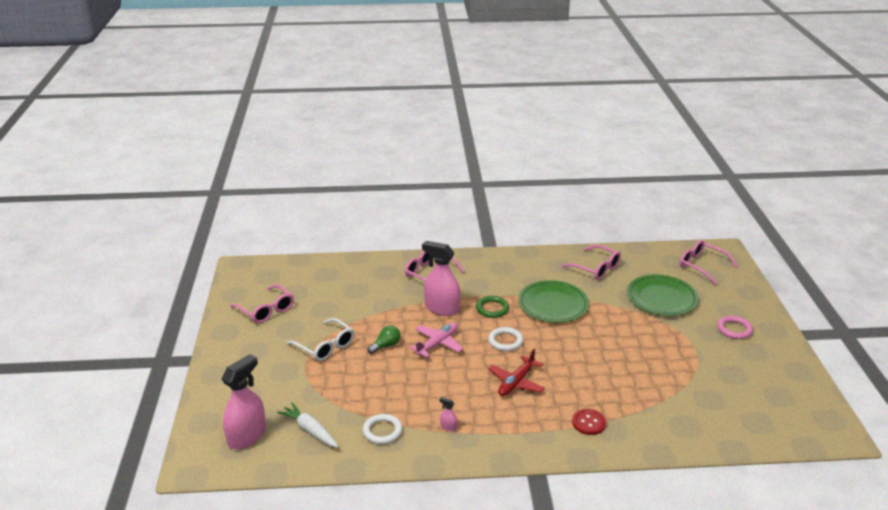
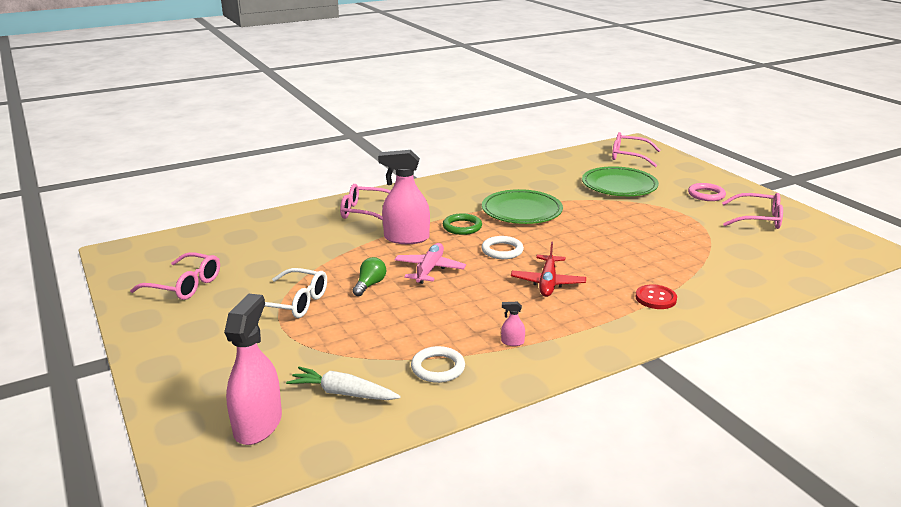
camera: 25 degrees left, 5 degrees down
pink glasses [561,245,621,280] -> pink glasses moved to [722,193,783,229]

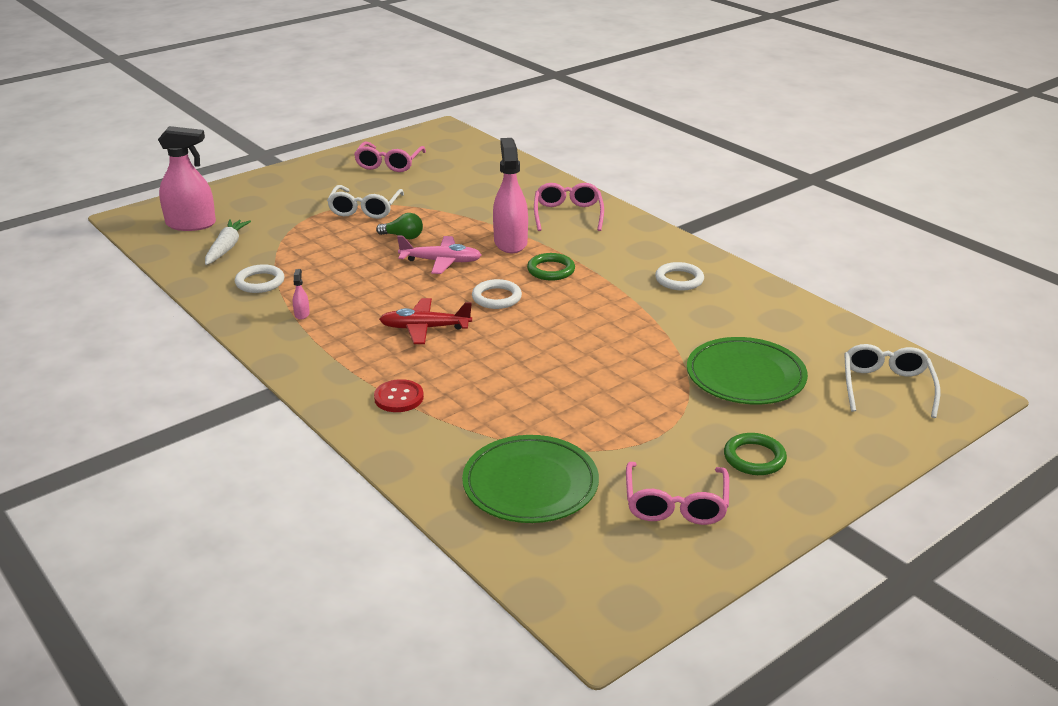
camera: 80 degrees right, 5 degrees up
green plate [482,189,563,224] -> green plate moved to [462,435,599,523]
pink glasses [612,132,661,167] -> white glasses [844,344,940,418]
pink ring [688,183,726,201] -> green ring [724,433,787,475]
none -> white ring [655,262,704,291]

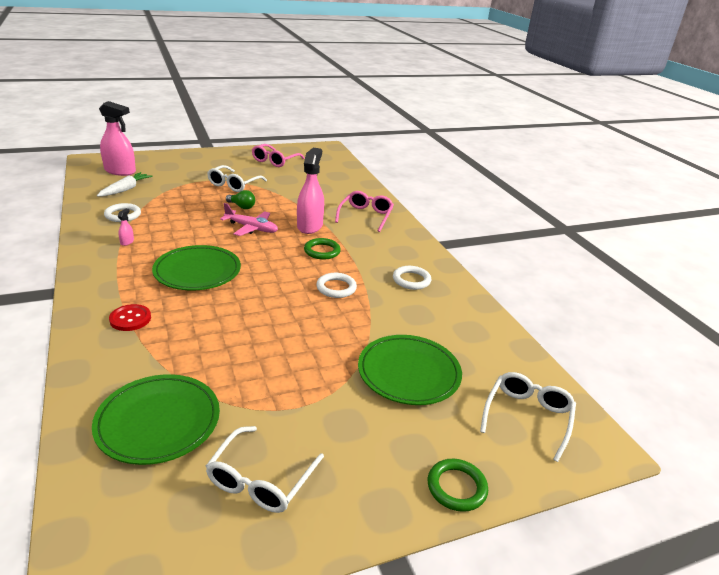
camera: 15 degrees right, 0 degrees up
red plane [379,298,472,344] -> green plate [152,245,241,290]
white ring [472,279,522,309] -> white ring moved to [316,273,357,298]
pink glasses [626,462,729,525] -> white glasses [206,426,324,513]
green ring [724,433,787,475] -> green ring moved to [428,459,488,512]

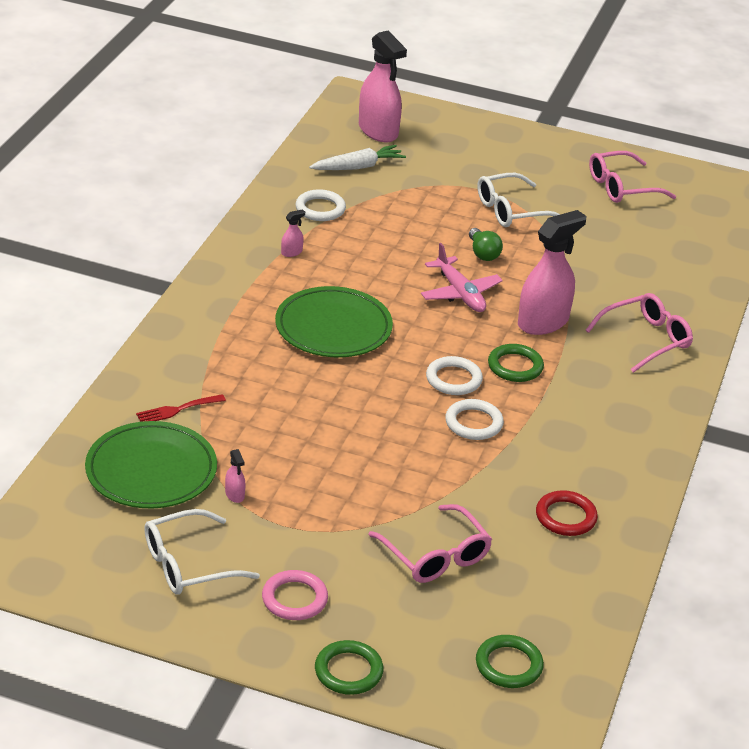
camera: 40 degrees right, 5 degrees up
red button [109,304,151,331] -> none
green plate [358,335,462,405] -> pink glasses [368,504,492,583]
white ring [393,266,431,290] -> white ring moved to [426,356,483,395]
white glasses [480,372,576,462] -> green ring [476,635,544,688]
none -> red fork [136,394,226,422]
none -> pink spray bottle [225,449,246,503]
none -> pink ring [262,570,328,620]
none -> red ring [536,490,598,536]

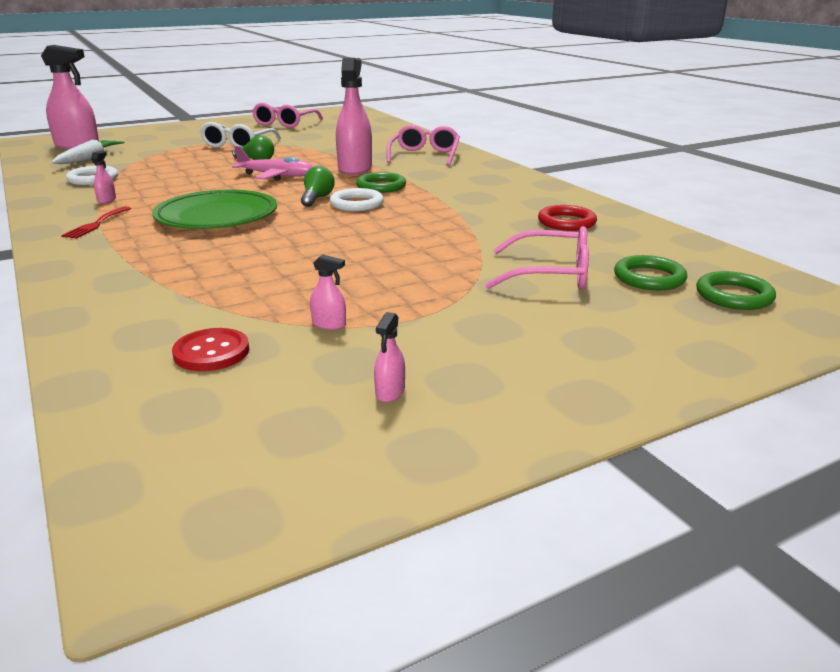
camera: 45 degrees left, 10 degrees down
green plate [85,421,217,508] -> red button [172,328,249,371]
red fork [136,394,226,422] -> red fork moved to [61,206,131,239]
white glasses [144,509,260,595] -> pink spray bottle [374,312,405,402]
pink ring [262,570,328,620] -> none
green ring [315,640,384,695] -> green ring moved to [614,255,687,290]
white ring [445,399,504,440] -> none
none -> green light bulb [301,166,335,207]

